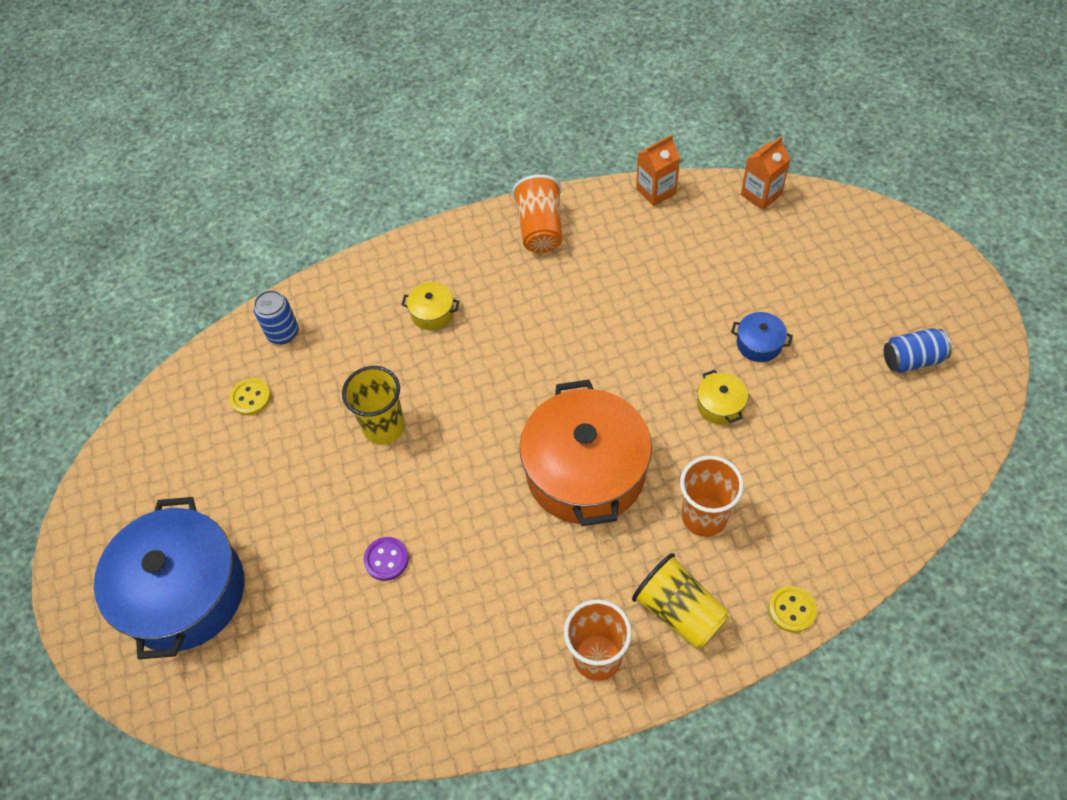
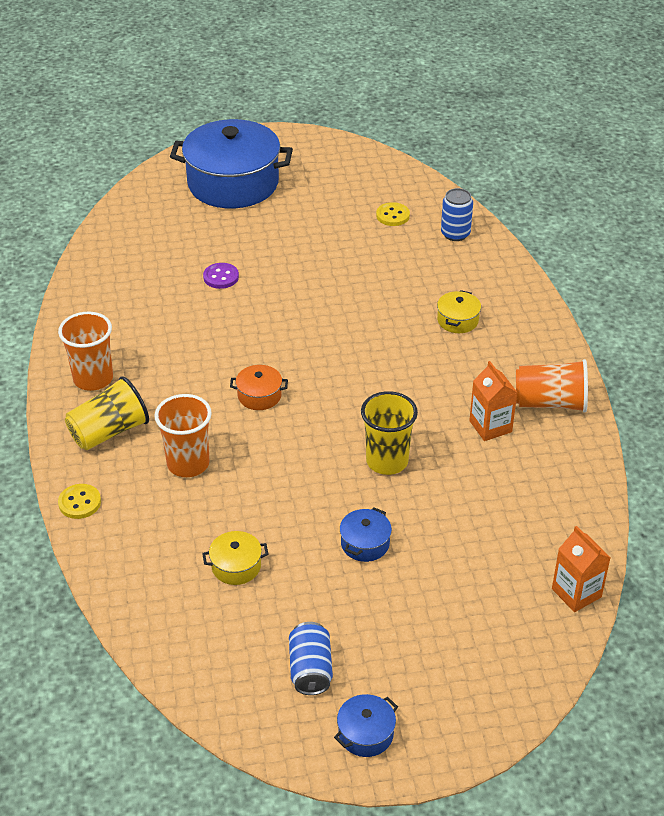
camera: 95 degrees right, 15 degrees down
yellow cup [342,366,405,444] -> yellow cup moved to [361,391,418,475]
orange pot [520,380,652,526] -> orange pot [230,365,288,410], size x0.40
orange carton [636,135,680,206] -> orange carton moved to [469,361,518,441]
yellow pot [697,370,748,425] -> yellow pot moved to [202,531,269,585]
none -> blue pot [334,694,398,757]

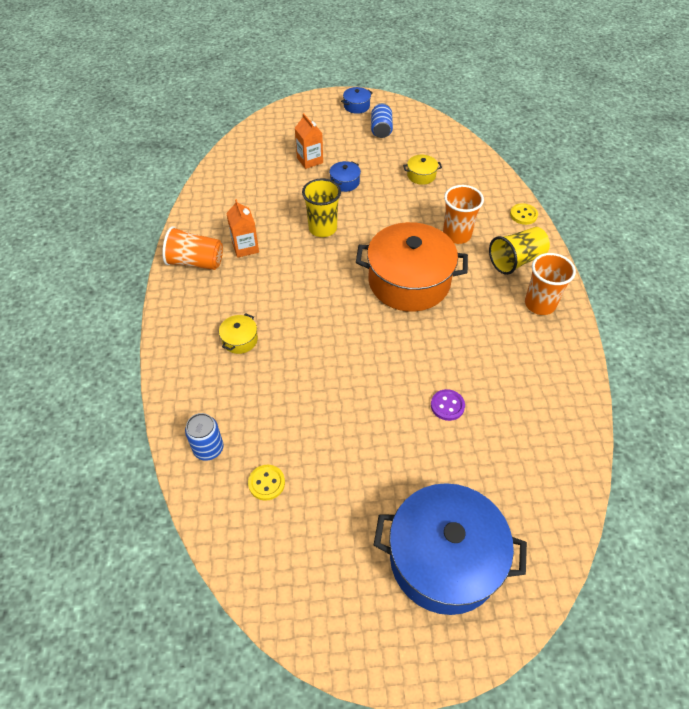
camera: 175 degrees left, 10 degrees up
orange pot [230,365,288,410] -> orange pot [356,222,468,312], size x2.48
orange carton [552,526,611,612] -> orange carton moved to [295,113,323,169]

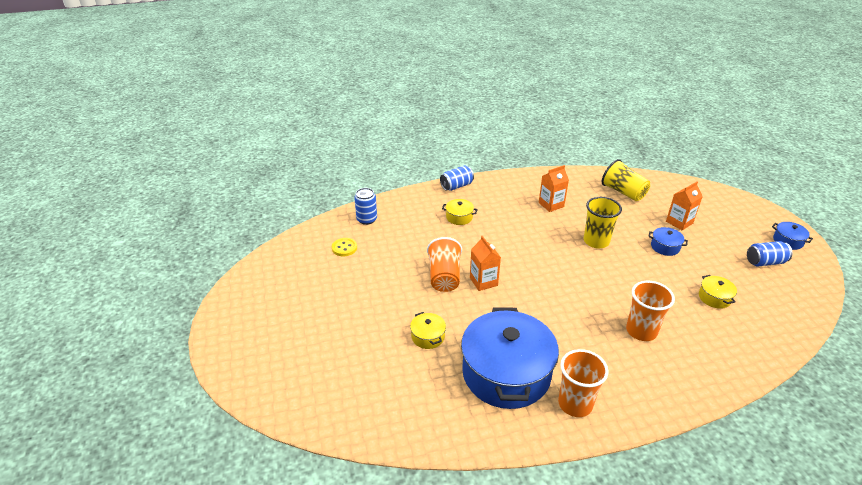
camera: 80 degrees right, 15 degrees down
orange cup [162,226,223,270] -> orange cup moved to [427,237,462,292]
orange pot [356,222,468,312] -> none
blue pot [374,483,527,615] -> blue pot moved to [461,307,559,409]
purple button [431,389,465,421] -> yellow pot [410,312,446,349]
yellow cup [489,227,550,275] -> yellow cup moved to [602,159,650,201]
yellow button [510,203,538,225] -> none
none -> blue can [440,165,474,191]
none -> orange carton [470,236,501,291]

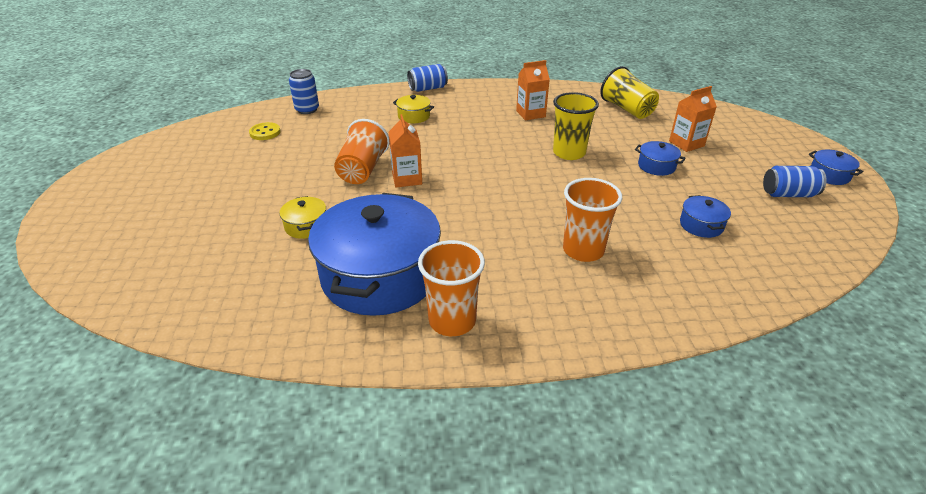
camera: 10 degrees right, 0 degrees up
yellow pot [699,275,737,309] -> blue pot [680,195,731,238]

